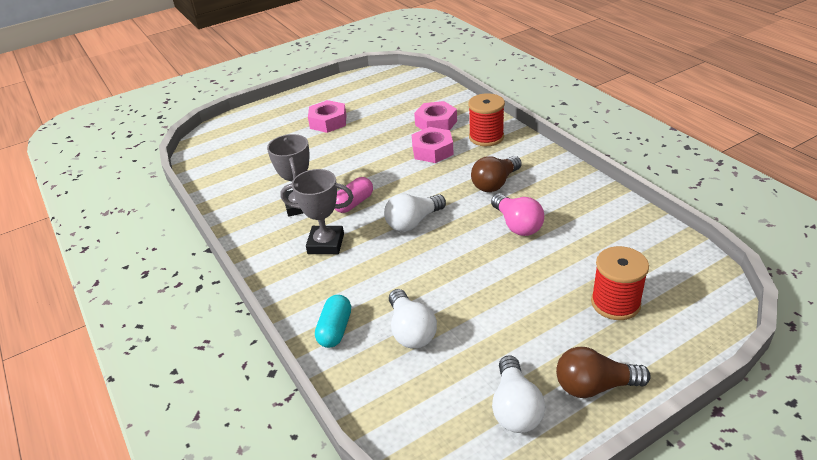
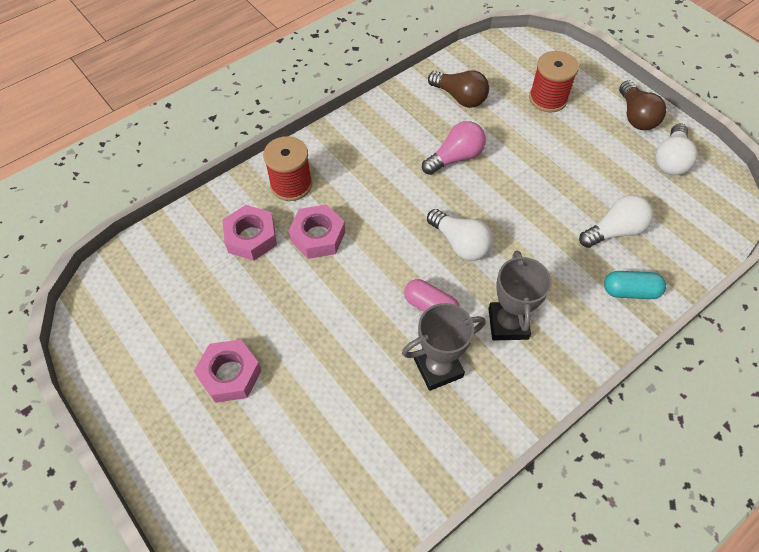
camera: 100 degrees left, 20 degrees up
brown light bulb [471,156,522,192] -> brown light bulb moved to [428,70,489,108]
white light bulb [492,355,545,433] -> white light bulb turned 120 degrees clockwise [656,124,698,175]

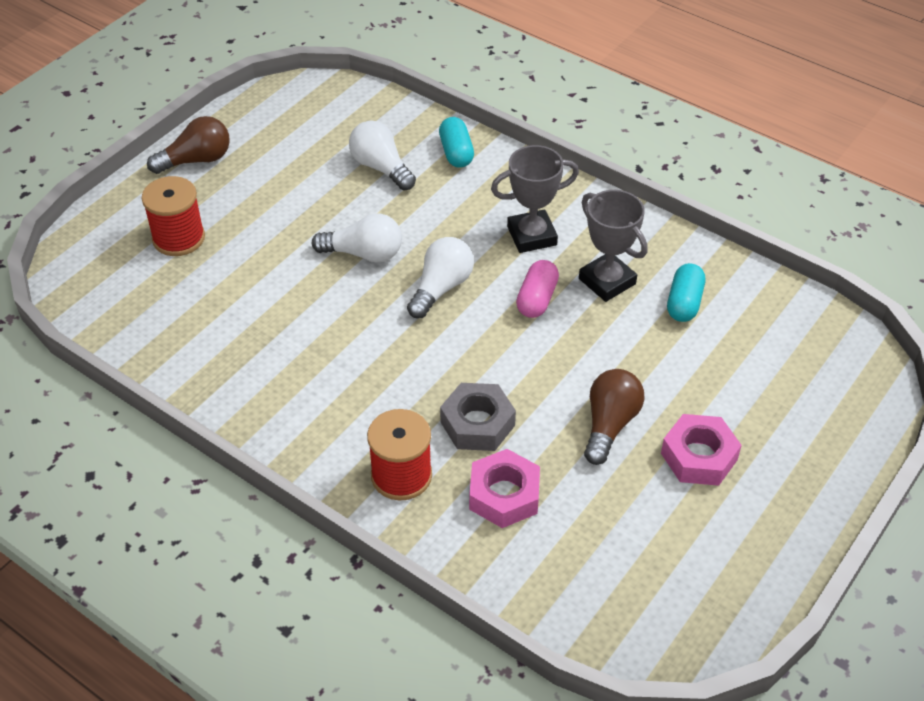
camera: 105 degrees left, 10 degrees down
pink nut [288,204,345,259] -> grey nut [440,383,516,451]
pink light bulb [422,121,486,175] -> none
brown light bulb [428,70,489,108] -> brown light bulb moved to [584,369,644,465]
white light bulb [656,124,698,175] -> white light bulb moved to [311,213,402,263]
none -> turquoise capsule [667,263,705,322]

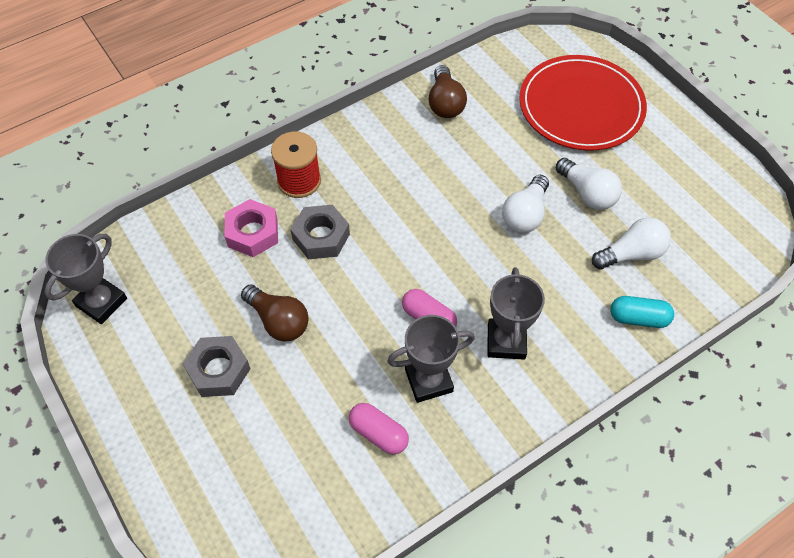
camera: 110 degrees right, 10 degrees up
red spool [142,176,205,256] -> red plate [519,55,647,151]
brown light bulb [147,116,230,174] -> brown light bulb moved to [429,65,467,118]
white light bulb [407,237,474,318] -> white light bulb moved to [556,158,622,210]
pink nut [661,414,742,486] -> grey nut [183,336,251,397]
turquoise capsule [667,263,705,322] -> pink capsule [349,403,409,455]
none -> grey trophy [44,234,127,324]

